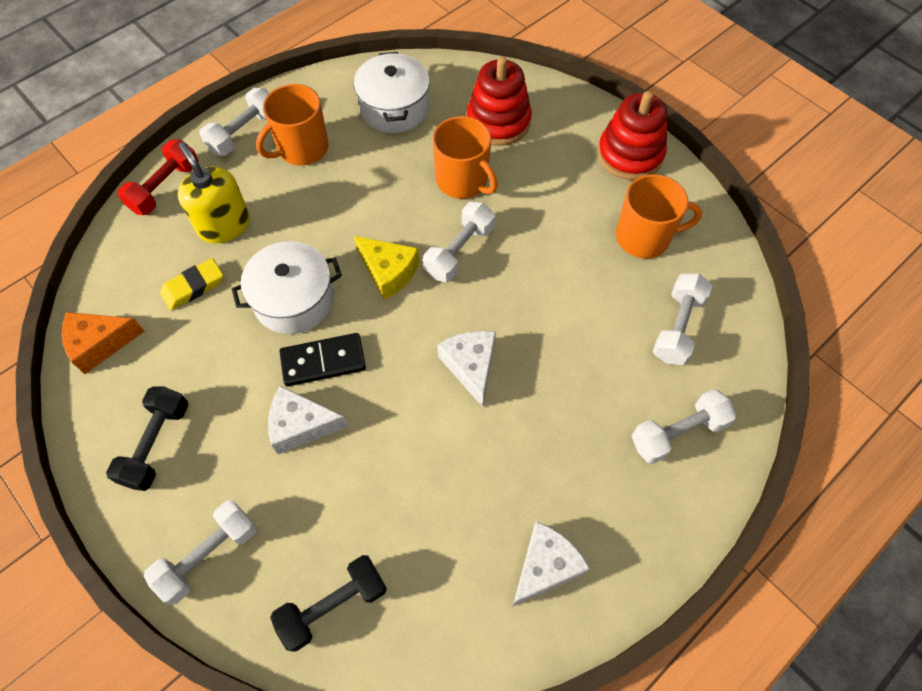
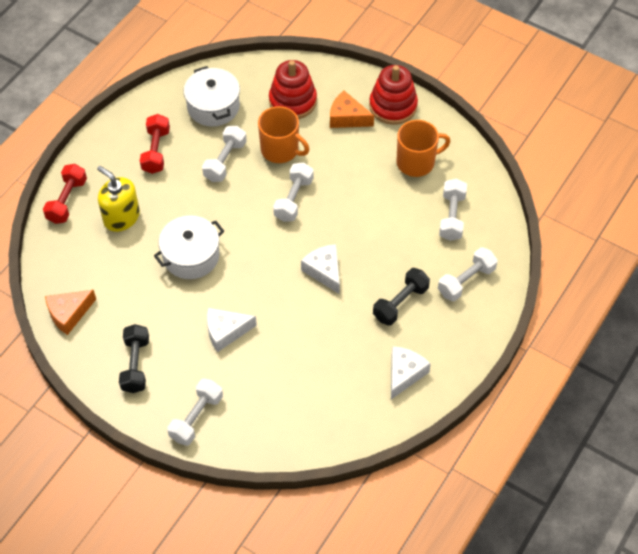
camera: 15 degrees left, 5 degrees down
yellow eraser [160,258,223,310] -> none
white dumbbell [199,88,269,156] -> white dumbbell moved to [202,126,247,182]
orange mug [256,84,328,166] -> red dumbbell [140,114,170,174]
black dumbbell [270,555,387,651] -> black dumbbell moved to [373,268,430,326]
black domino [280,333,366,386] -> none
yellow cheese [354,236,420,300] -> none
none -> orange cheese [330,91,374,128]

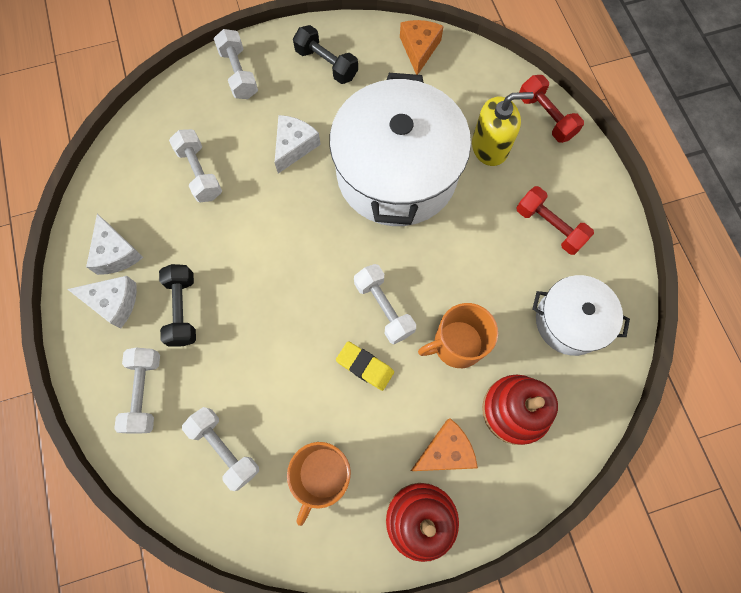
camera: 130 degrees right, 15 degrees up
white pot [154,215,224,279] -> white pot [329,73,471,226], size x1.86
white dumbbell [202,126,247,182] -> white dumbbell moved to [169,129,222,202]
white cheese [301,244,340,294] -> white cheese moved to [67,276,137,329]
none -> yellow eraser [336,341,394,391]

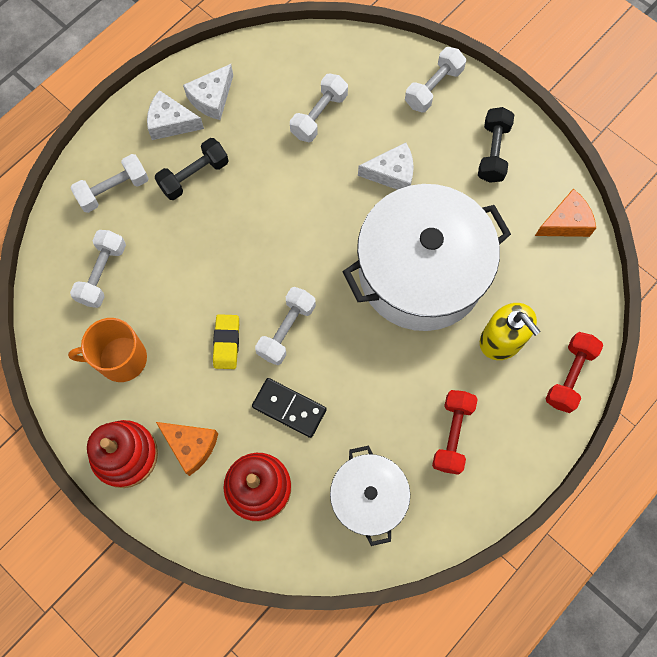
camera: 60 degrees right, 0 degrees up
white cheese [67,276,137,329] -> white cheese turned 120 degrees clockwise [147,90,204,140]
orange mug [418,303,498,368] -> black domino [252,378,327,438]

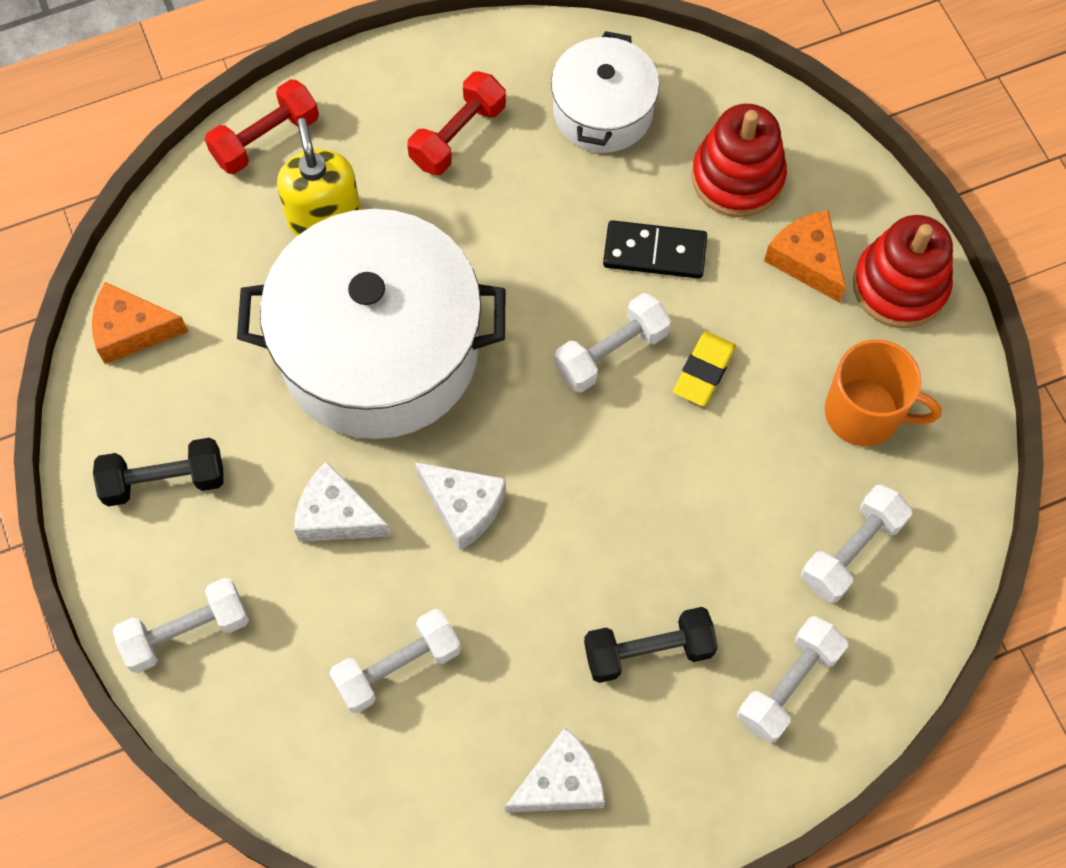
camera: 155 degrees left, 5 degrees down
white dumbbell [71,154,149,213] -> white dumbbell turned 45 degrees counterclockwise [737,616,848,743]
white cheese [147,90,204,140] -> white cheese moved to [415,462,506,550]
black domino [252,378,327,438] -> black domino turned 45 degrees counterclockwise [603,220,707,279]
black dumbbell [478,107,514,183] -> black dumbbell turned 45 degrees clockwise [93,438,223,506]

